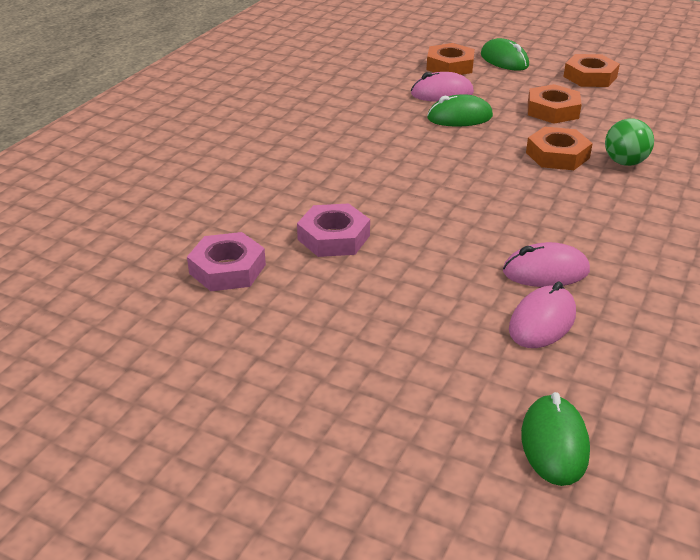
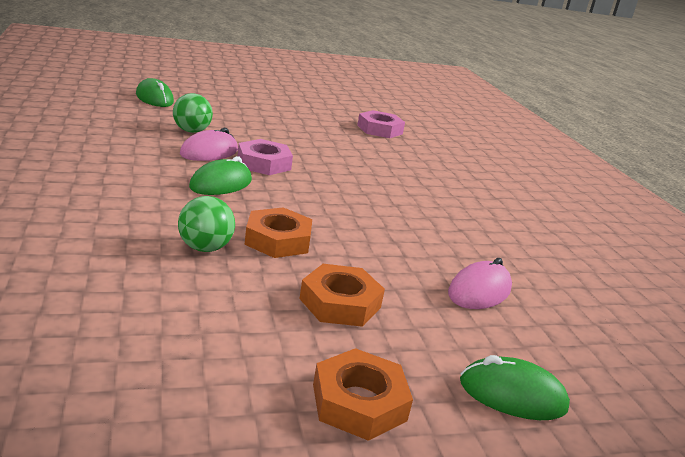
camera: 135 degrees right, 10 degrees down
pink nut [297,203,370,257] -> pink nut moved to [238,139,293,175]
orange nut [426,43,475,75] -> none
green mouse [427,94,493,127] -> green mouse moved to [189,156,252,195]
pink mouse [509,282,576,348] -> green ball [173,93,213,133]

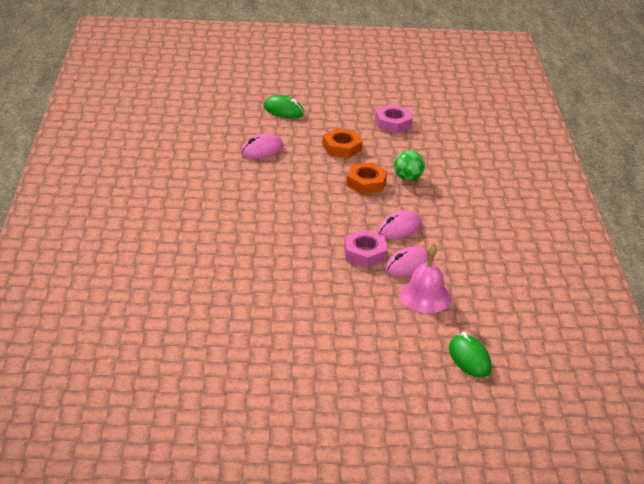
camera: 165 degrees left, 10 degrees up
green ball [173,93,213,133] -> pink bell [400,242,451,313]
green mouse [189,156,252,195] -> pink mouse [377,210,421,239]
orange nut [313,348,413,441] -> none
pink nut [357,110,405,138] -> pink nut moved to [375,104,413,133]

